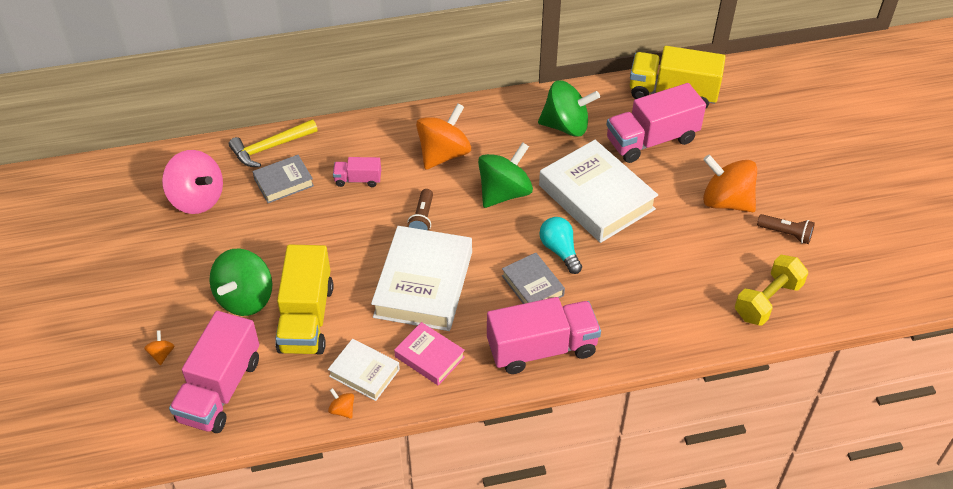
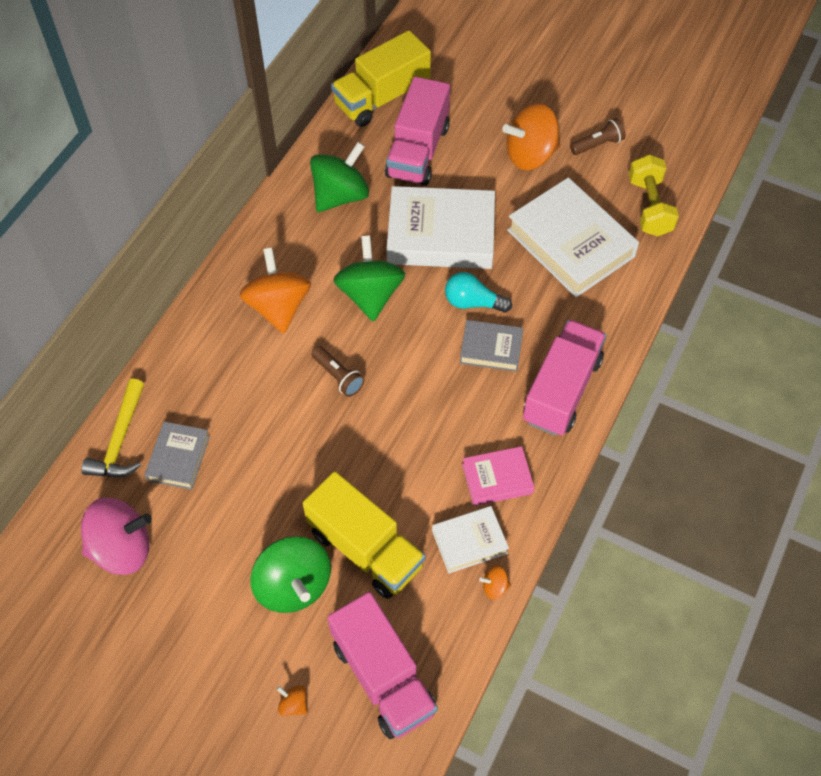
camera: 50 degrees left, 10 degrees up
pink truck [333,157,381,187] -> none
white book [371,226,472,331] -> white book moved to [507,178,639,297]

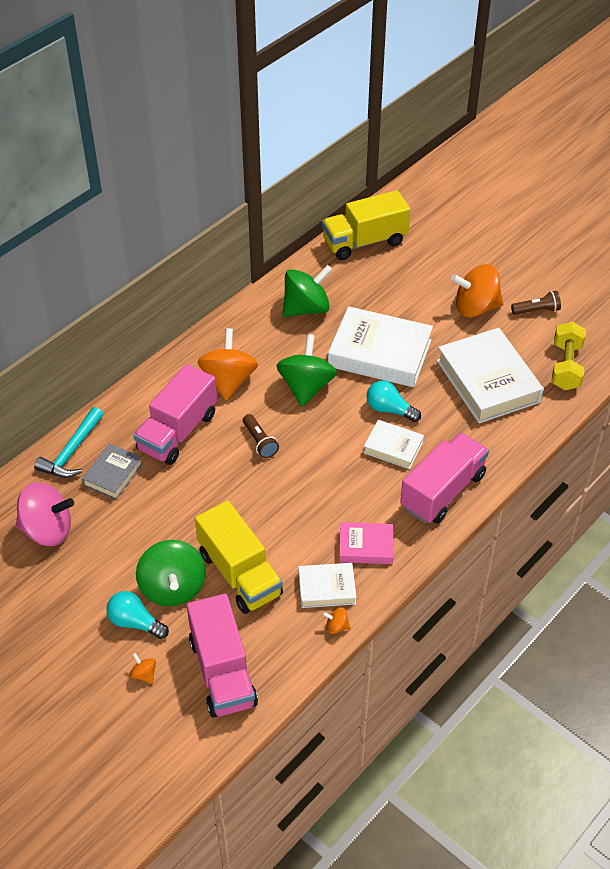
camera: 15 degrees right, 10 degrees down
yellow hammer [81,378,144,477] -> turquoise hammer [34,407,103,478]
pink truck [385,76,450,186] -> pink truck moved to [133,364,217,465]
grey book [460,320,523,372] -> white book [363,420,424,469]
none -> turquoise light bulb [106,591,169,639]

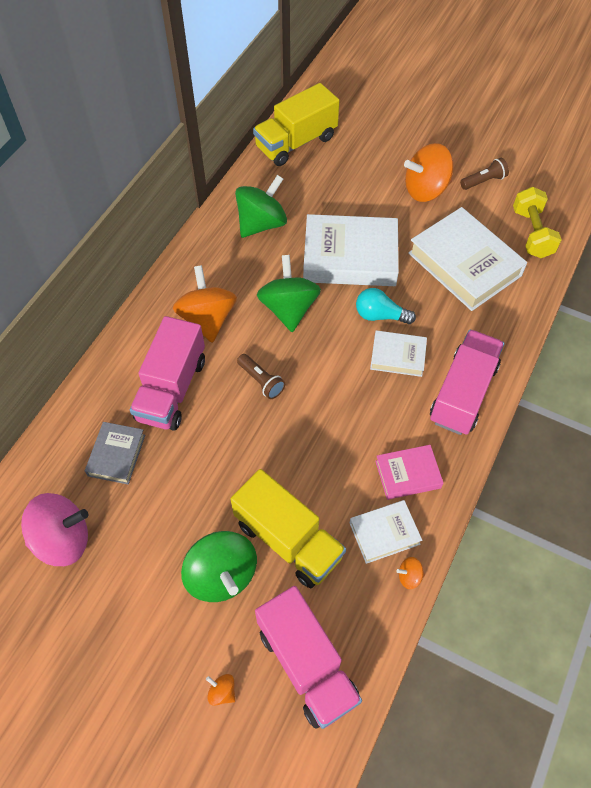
camera: 15 degrees left, 10 degrees up
turquoise hammer [34,407,103,478] -> none
turquoise light bulb [106,591,169,639] -> none

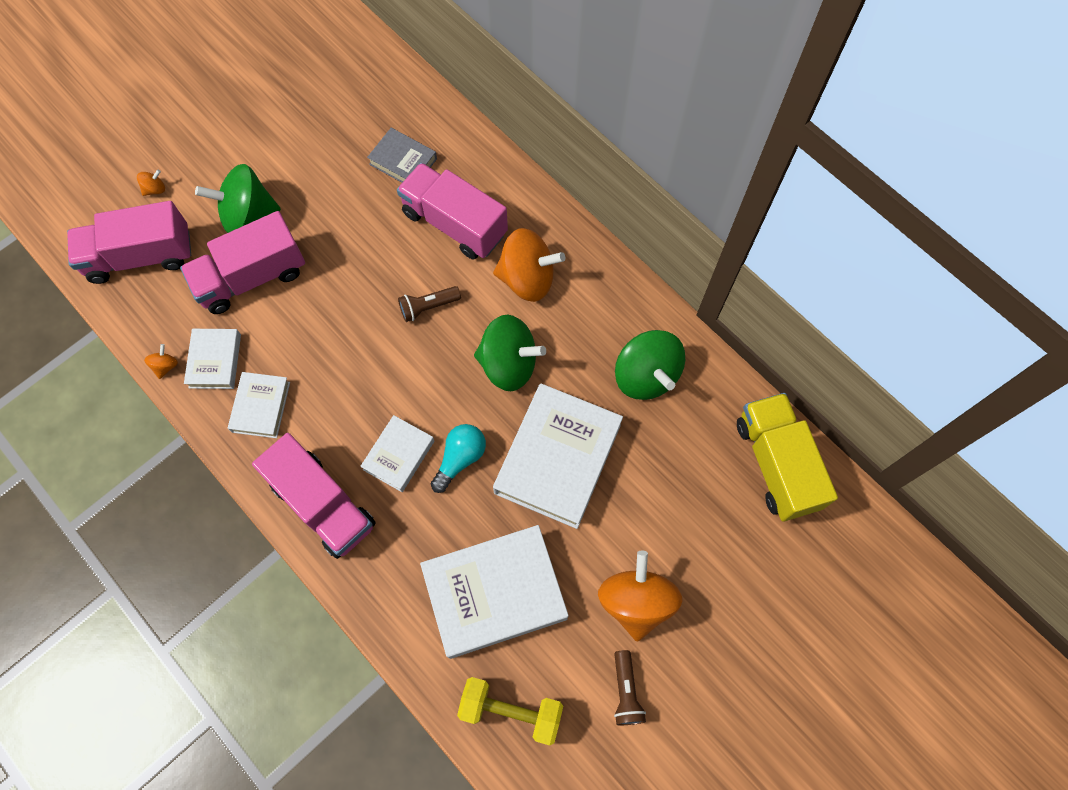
camera: 110 degrees right, 10 degrees up
pink spinning top [21,493,89,566] -> none
yellow truck [230,469,346,588] -> pink truck [180,211,305,314]
pink book [375,445,443,500] -> white book [228,372,290,438]

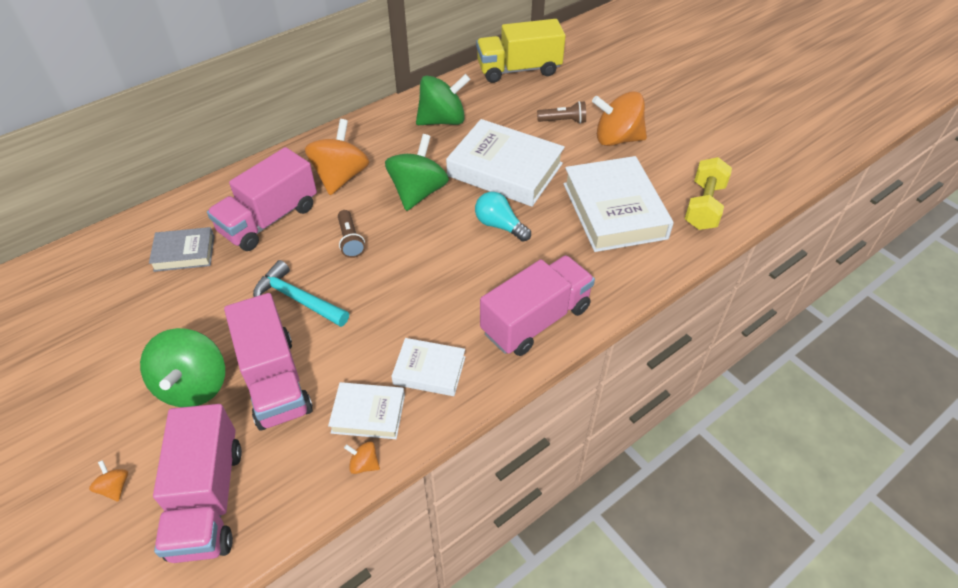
camera: 85 degrees left, 20 degrees down
white book [360,415,434,492] -> none
grey book [367,128,437,183] -> grey book turned 45 degrees clockwise [149,227,214,272]
brown flashlight [614,650,646,725] -> brown flashlight moved to [537,101,586,124]
none -> turquoise hammer [253,260,349,327]

